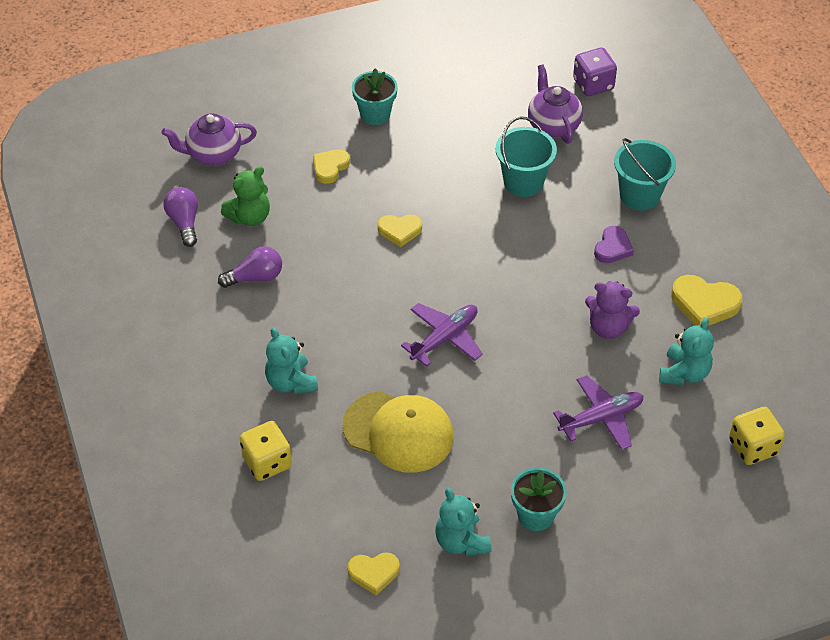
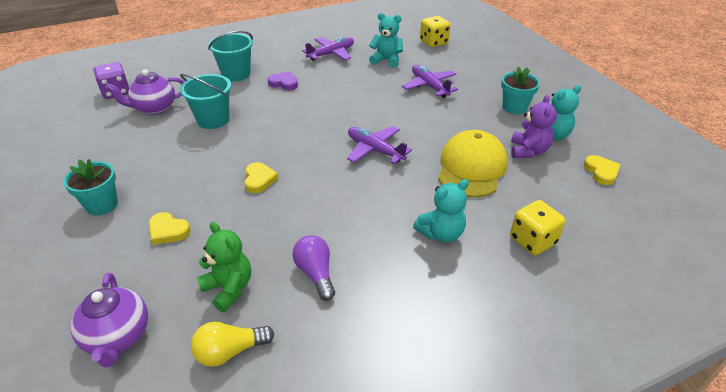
camera: 95 degrees left, 10 degrees down
purple light bulb [163,187,198,247] -> yellow light bulb [191,321,274,367]
purple teddy bear [585,281,640,339] -> purple teddy bear moved to [511,95,557,158]
yellow heart [671,275,742,326] -> purple plane [302,37,354,61]

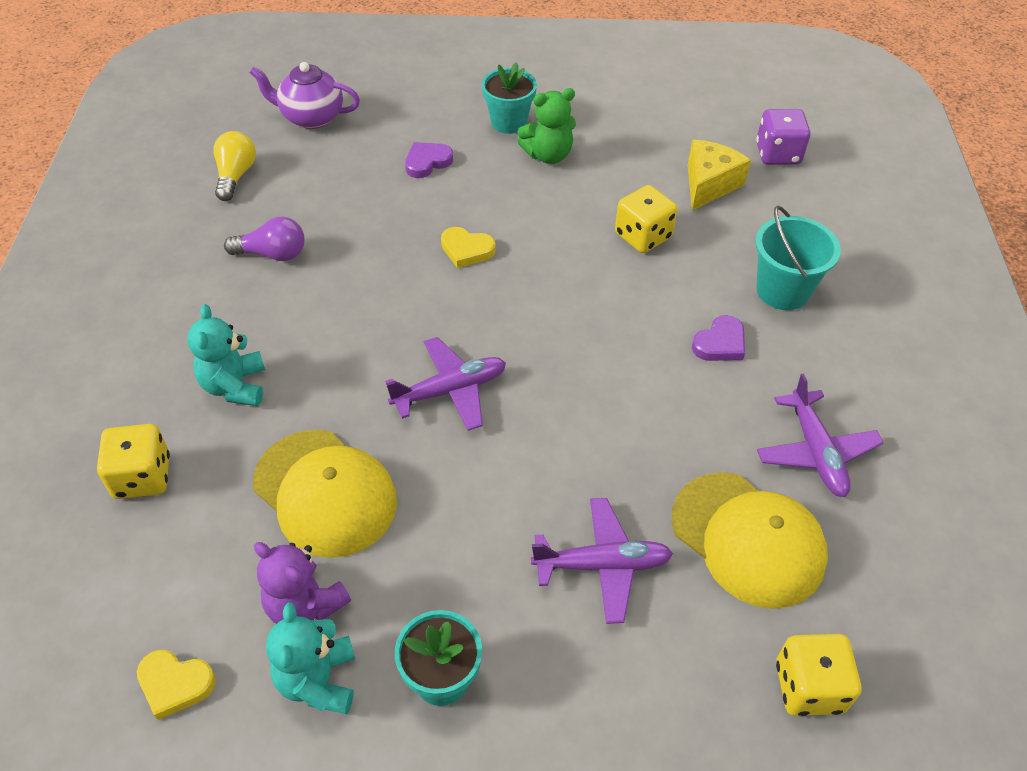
camera: 115 degrees right, 10 degrees up
purple teapot [105,69,185,115] -> yellow cheese [688,140,751,210]
yellow heart [149,212,191,245] -> purple heart [405,142,453,178]
turquoise bucket [180,74,231,129] -> yellow dice [615,185,678,253]
green teddy bear [197,222,251,312] -> green teddy bear moved to [518,88,576,164]
turquoise teddy bear [369,13,403,68] -> yellow cap [672,472,828,609]

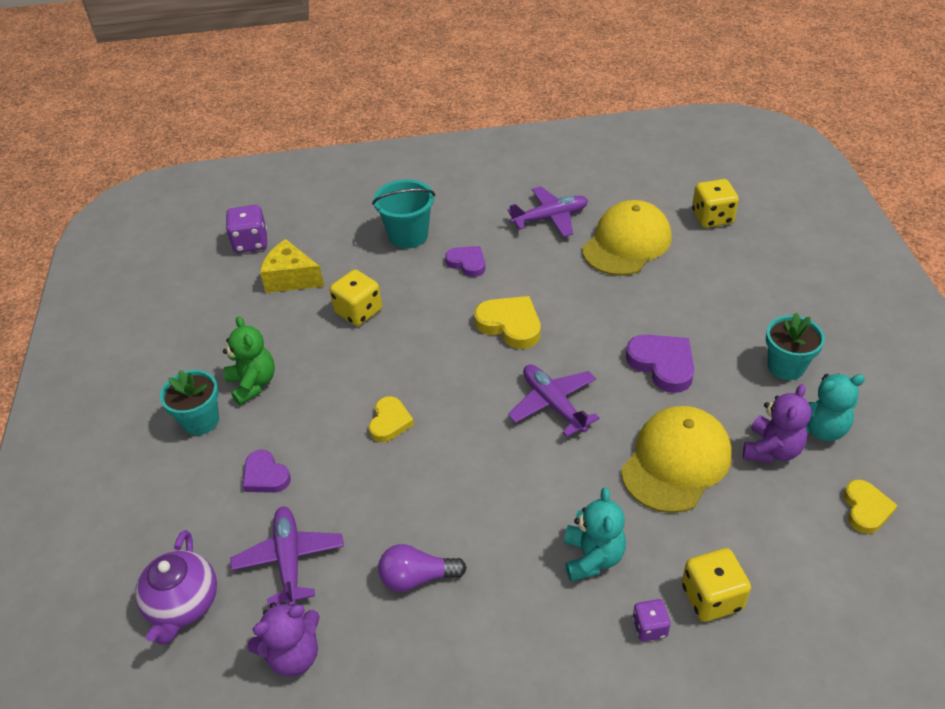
camera: 95 degrees left, 5 degrees down
turquoise teddy bear [187,304,265,406] -> turquoise teddy bear turned 75 degrees counterclockwise [564,488,626,581]
yellow light bulb [213,131,256,201] -> purple teddy bear [247,602,320,677]
purple light bulb [224,216,305,261] -> purple light bulb turned 90 degrees counterclockwise [378,544,467,592]
purple plane [531,498,673,624] -> purple plane moved to [230,506,344,606]
none -> yellow heart [474,296,541,349]
none -> purple heart [626,334,695,393]
none -> purple dice [633,599,671,641]

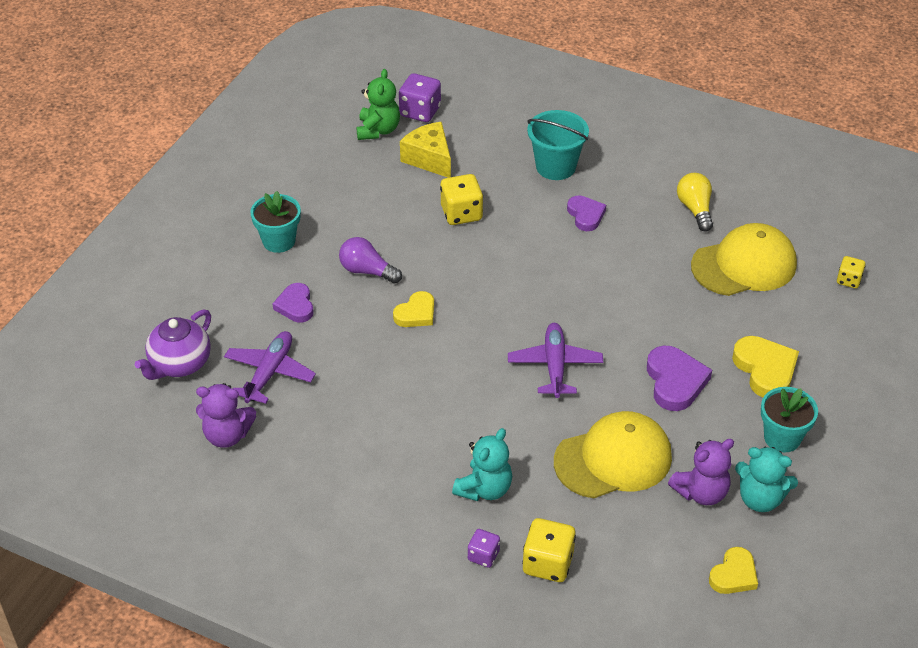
camera: 30 degrees right, 0 degrees up
green teddy bear [223,316,275,405] -> green teddy bear moved to [356,69,400,140]
purple light bulb [378,544,467,592] -> purple light bulb moved to [339,237,402,284]
yellow heart [474,296,541,349] -> yellow heart moved to [732,336,799,397]
purple plane [507,186,588,237] -> yellow light bulb [677,173,713,232]
yellow dice [692,179,739,228] -> yellow dice [837,256,866,288], size x0.59

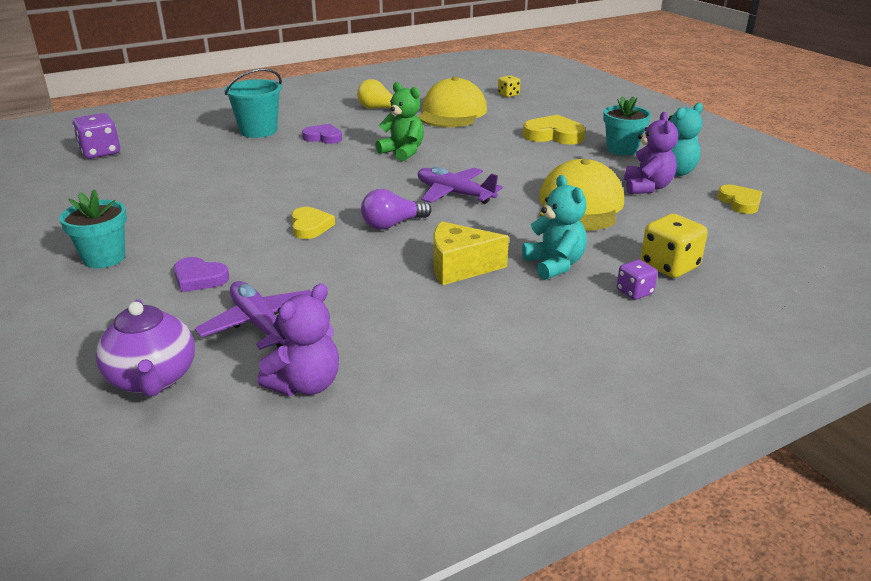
camera: 55 degrees left, 15 degrees down
purple light bulb [339,237,402,284] -> purple light bulb moved to [361,189,432,230]
green teddy bear [356,69,400,140] -> green teddy bear moved to [376,82,424,161]
yellow cheese [400,122,451,178] -> yellow cheese moved to [434,221,509,285]
yellow dice [440,174,483,225] -> none
purple heart [647,346,712,411] -> none

